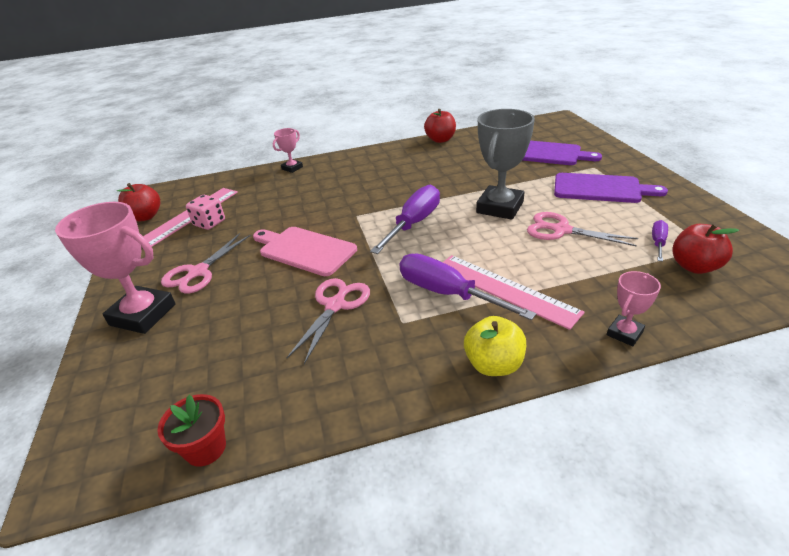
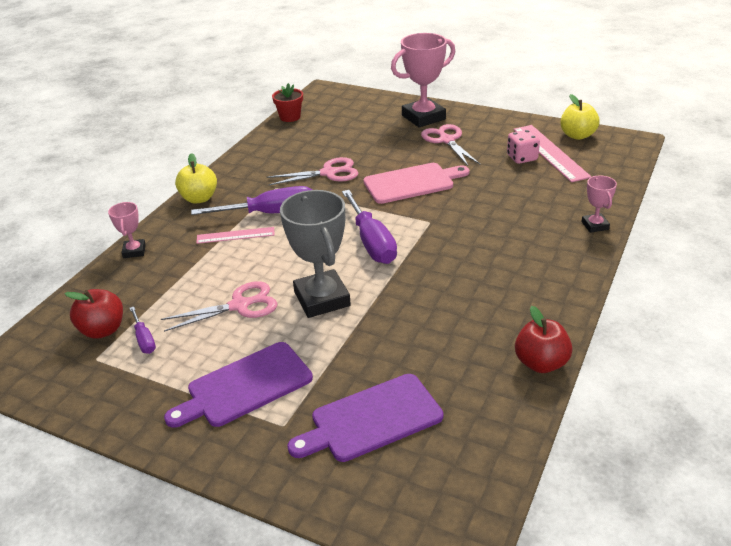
camera: 130 degrees right, 0 degrees up
red apple [117,183,160,221] -> yellow apple [560,94,599,140]
pink scissors [287,278,370,364] -> pink scissors turned 75 degrees counterclockwise [267,157,358,185]
pink ruler [443,255,585,330] -> pink ruler [196,227,275,244], size x0.59

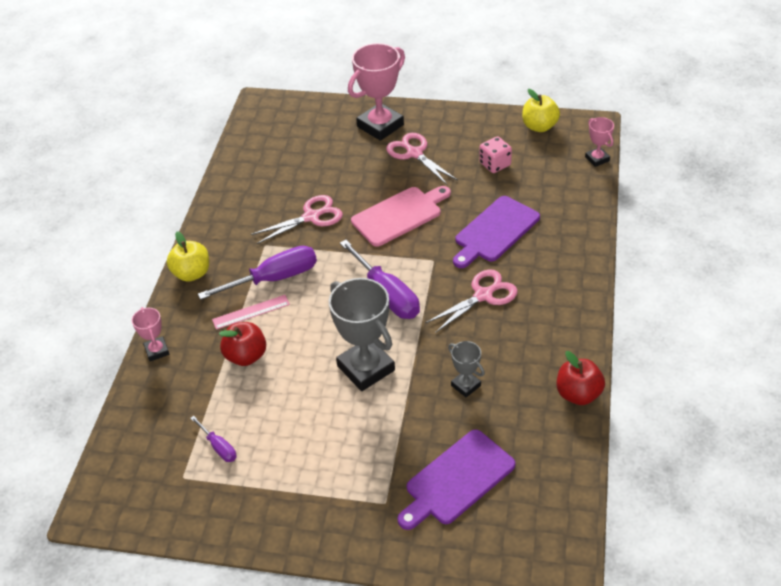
camera: 15 degrees left, 10 degrees up
red apple [65,289,123,339] -> red apple moved to [219,322,266,366]
pink scissors [161,281,277,332] -> pink scissors moved to [426,270,518,333]
purple cutting board [164,342,313,428] -> purple cutting board moved to [453,196,540,268]
red flower pot [272,83,303,122] -> none
pink ruler [513,125,591,182] -> none
pink trophy [582,175,617,233] -> pink trophy moved to [585,117,614,167]
none -> grey trophy [448,341,485,398]

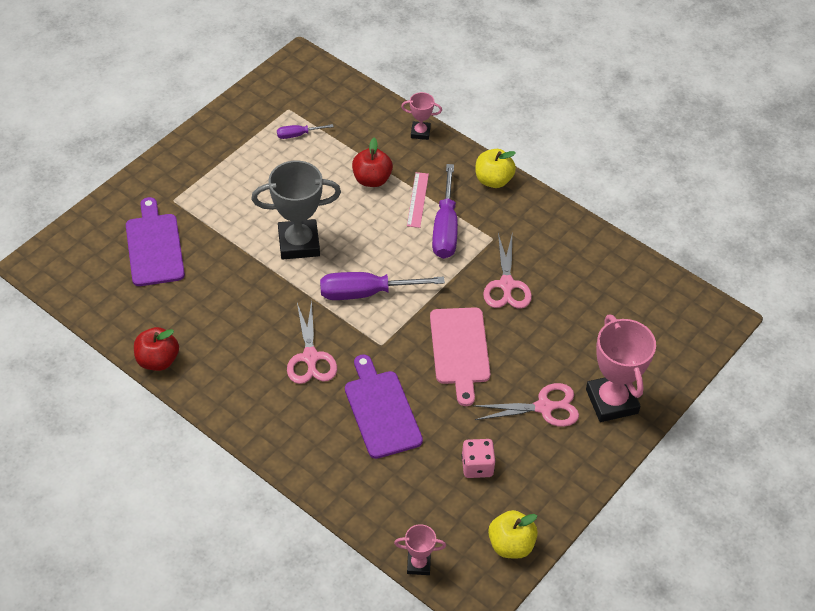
camera: 115 degrees right, 5 degrees up
grey trophy [448,341,485,398] -> none

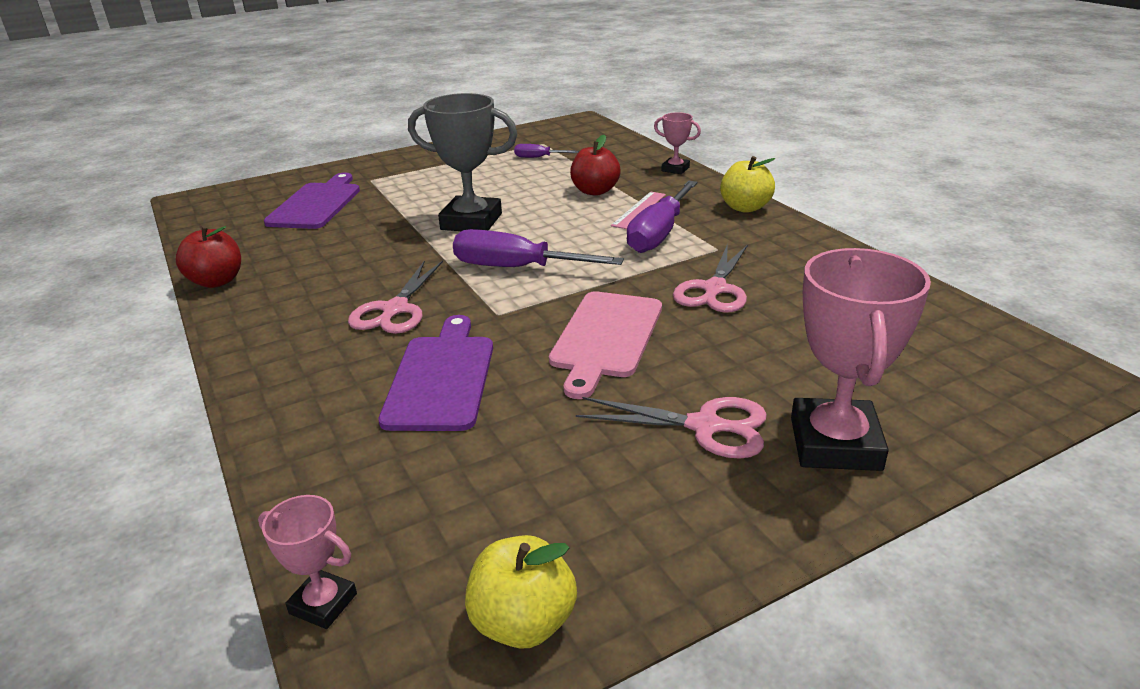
camera: 25 degrees right, 20 degrees down
pink dice [462,439,496,478] -> none

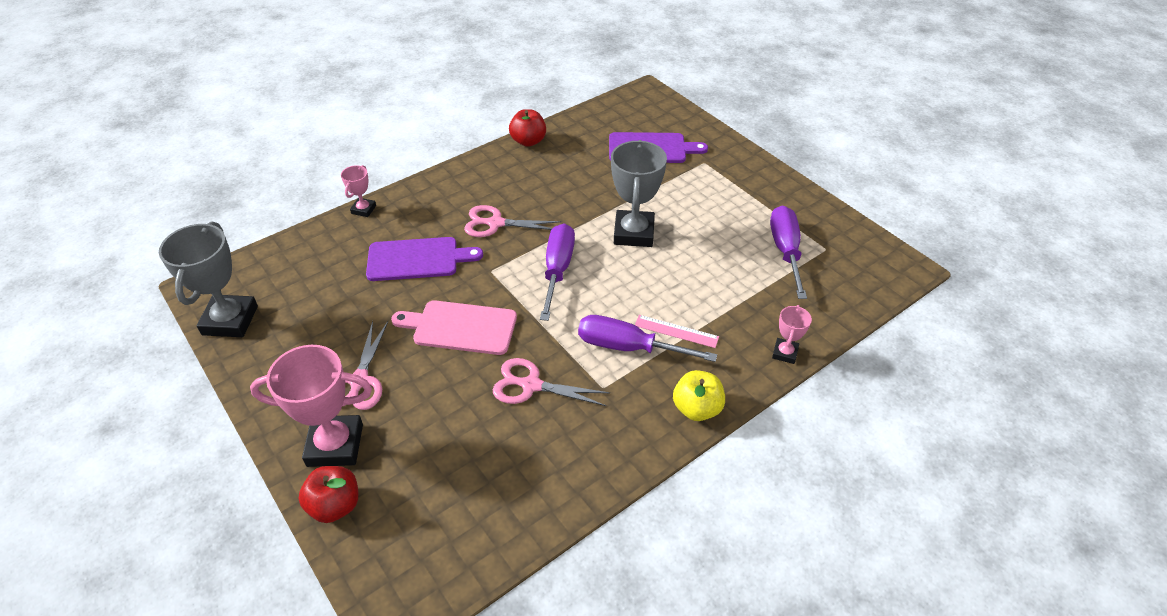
camera: 80 degrees right, 15 degrees up
pink trophy [258,495,357,629] -> pink trophy moved to [341,165,376,217]
yellow apple [465,535,577,649] -> grey trophy [159,222,258,337]
purple screwdriver [514,144,579,158] -> purple screwdriver [770,205,807,299], size x2.00
red apple [570,135,621,196] -> red apple moved to [298,466,358,523]

